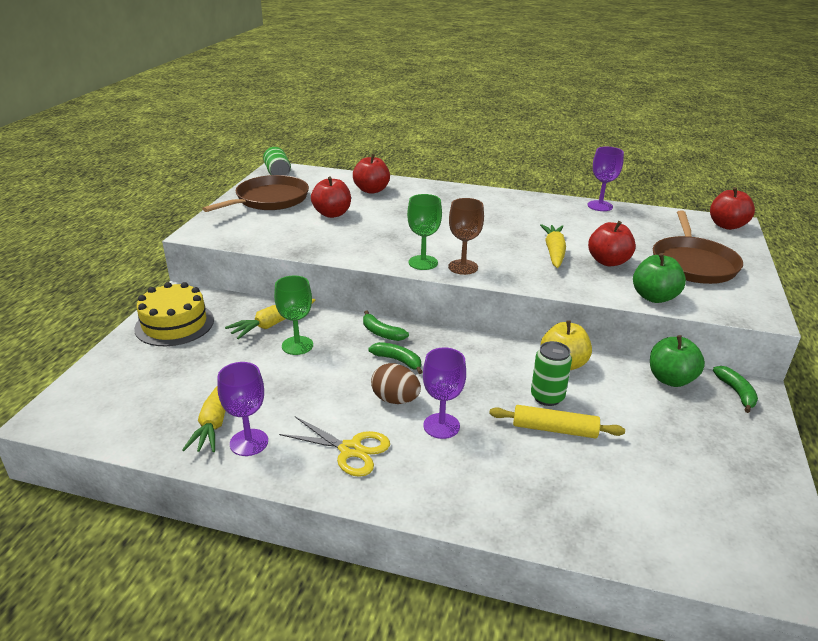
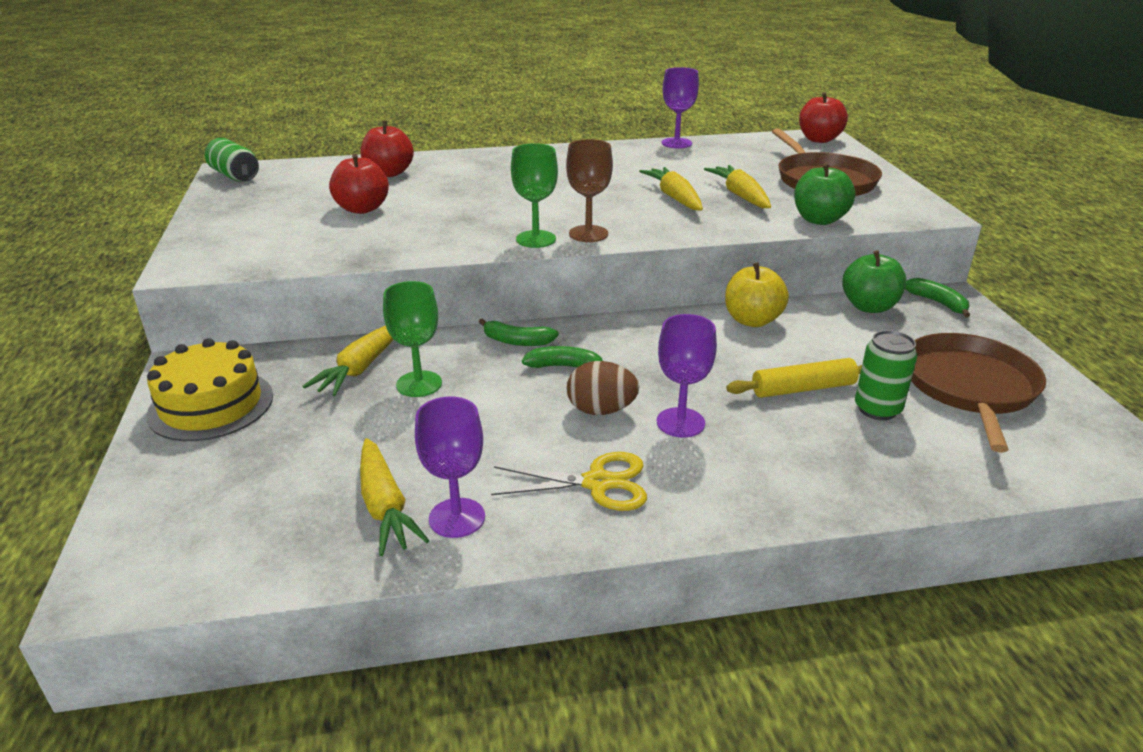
camera: 25 degrees left, 0 degrees up
brown pan [202,175,309,212] -> brown pan moved to [911,333,1046,453]
green can [531,341,572,406] -> green can moved to [855,330,917,420]
red apple [588,221,636,266] -> yellow carrot [704,165,771,208]

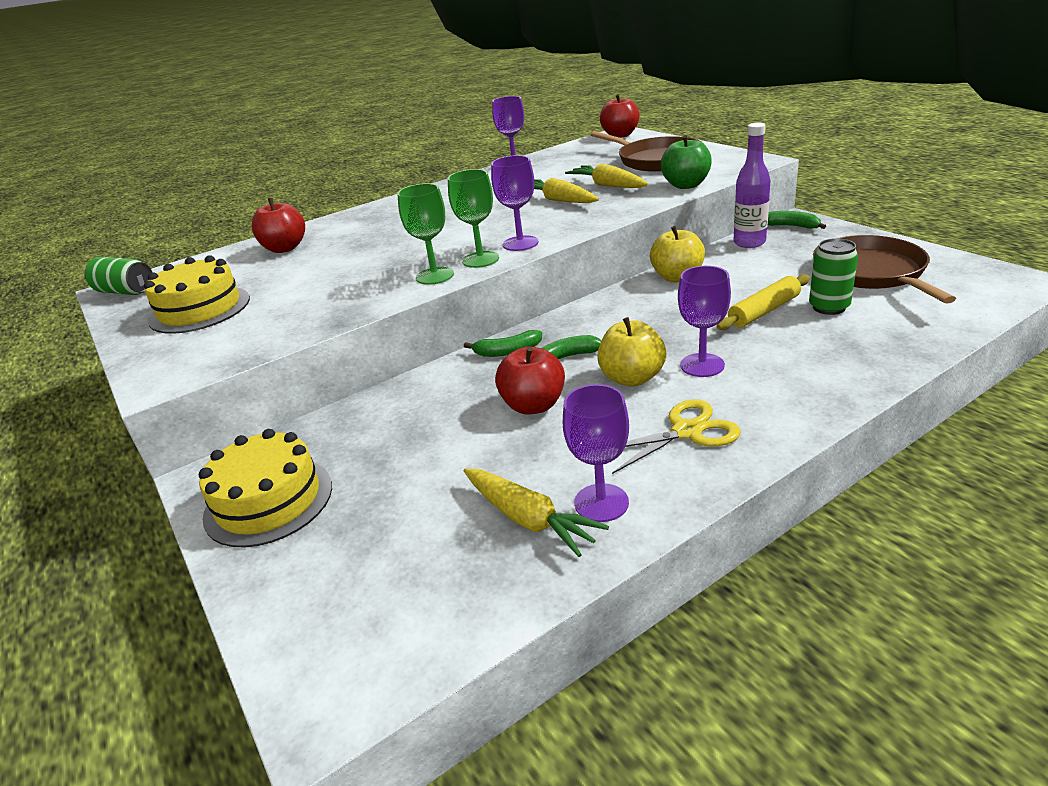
camera: 20 degrees left, 0 degrees up
yellow carrot [303,326,394,396] -> none
red apple [329,154,389,214] -> red apple moved to [495,346,565,415]
green goblet [383,281,442,397] -> green goblet moved to [397,183,454,285]
brown goblet [566,139,613,242] -> purple goblet [491,155,539,251]
brown egg [567,361,639,415] -> yellow apple [597,317,666,387]
green apple [842,250,906,313] -> purple bottle [733,123,771,248]
none -> yellow cake [144,255,250,334]

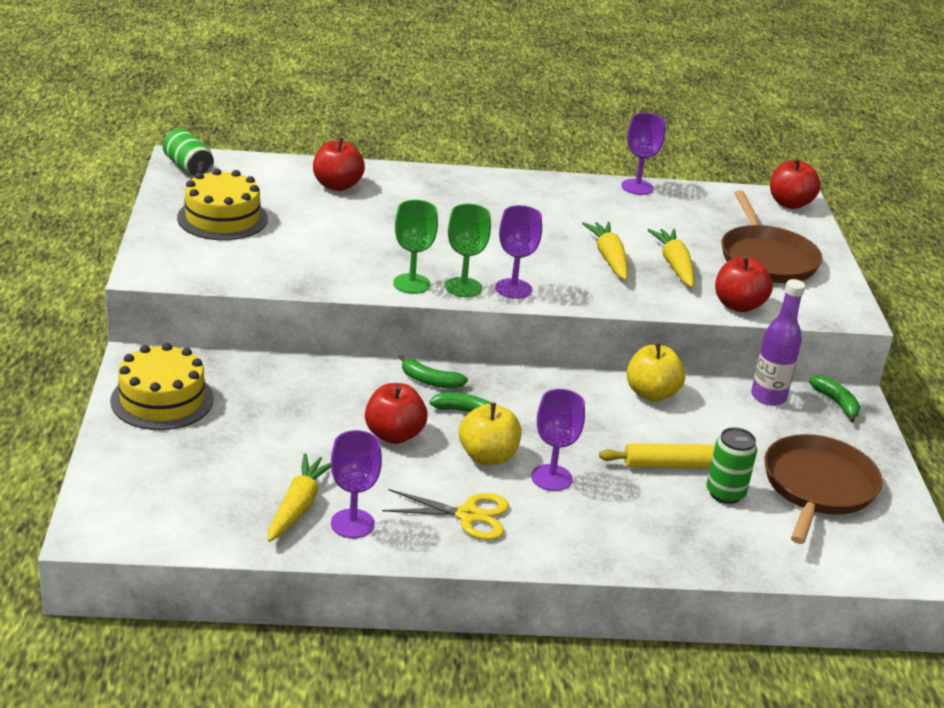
camera: 25 degrees right, 0 degrees up
yellow carrot [464,469,609,557] -> yellow carrot turned 150 degrees counterclockwise [268,453,331,542]
green apple [661,135,712,189] -> red apple [715,256,773,312]

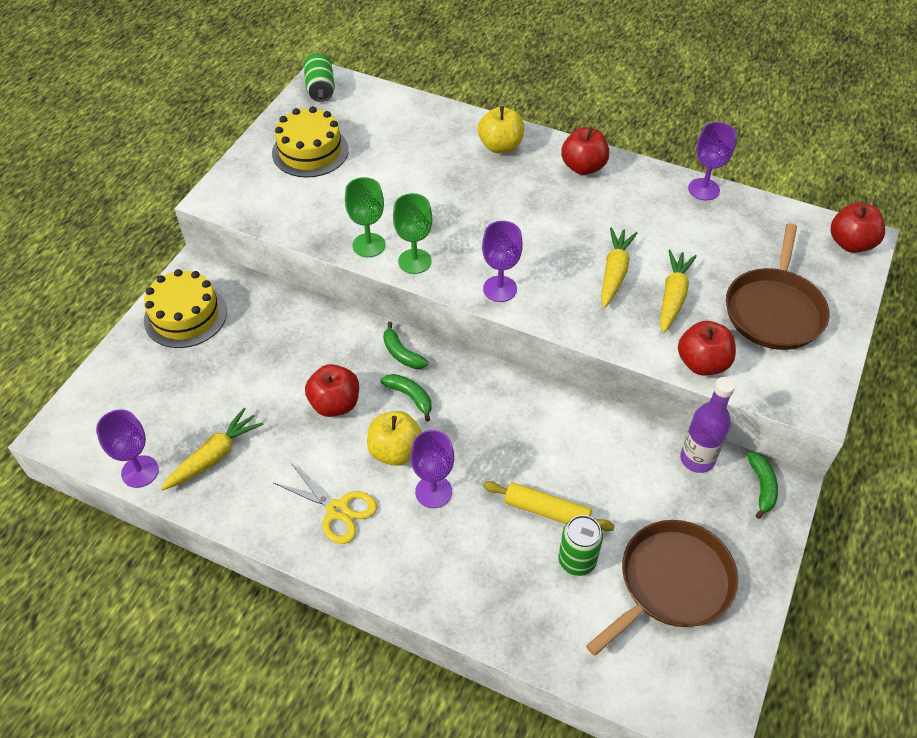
camera: 30 degrees right, 20 degrees up
red apple [313,137,365,191] -> red apple moved to [561,127,609,175]
purple goblet [331,430,382,538] -> purple goblet moved to [96,409,159,488]
green goblet [445,204,491,297] -> green goblet moved to [345,177,385,257]
yellow apple [627,343,685,401] -> yellow apple moved to [478,106,524,153]

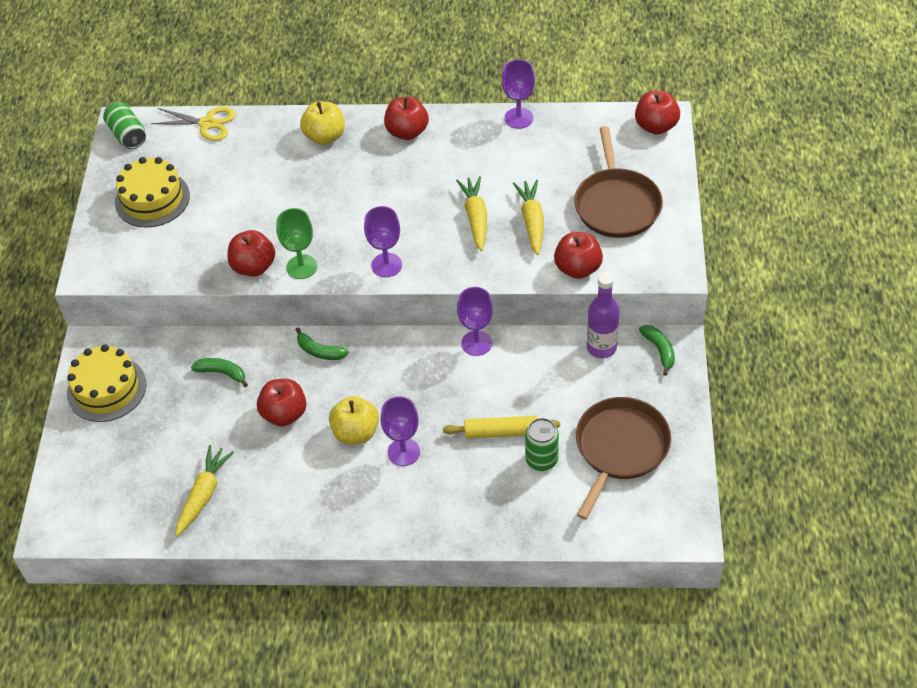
camera: 20 degrees left, 0 degrees up
purple goblet [96,409,159,488] -> purple goblet moved to [457,287,493,356]
yellow scissors [274,463,377,544] -> yellow scissors moved to [151,107,236,141]
green goblet [345,177,385,257] -> red apple [228,230,275,276]
green banana [381,374,431,422] -> green banana moved to [191,358,248,387]

